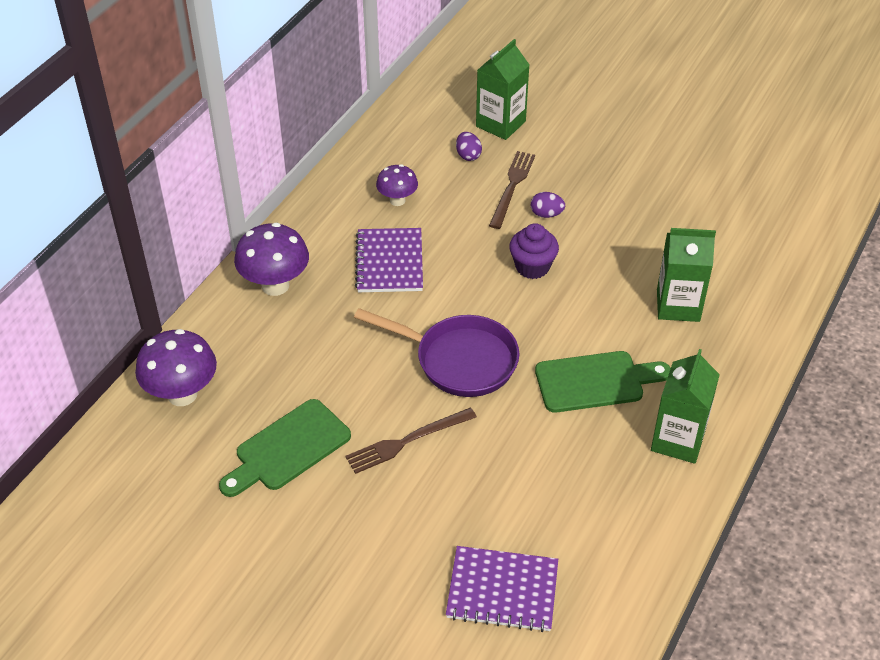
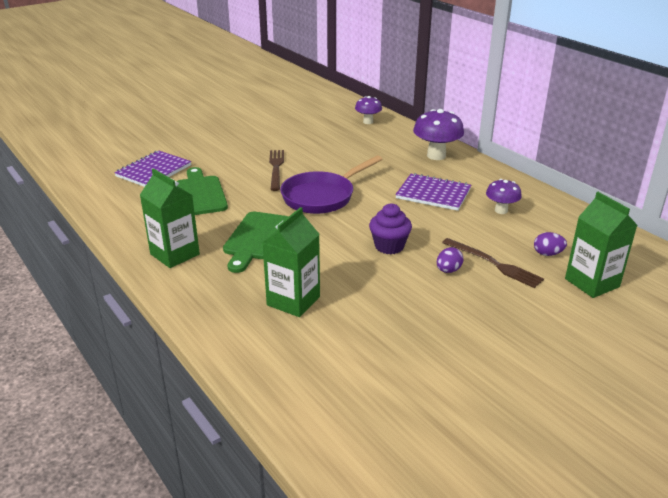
camera: 115 degrees right, 15 degrees down
purple mushroom [135,329,217,406] -> purple mushroom [355,96,382,124], size x0.61
green cutting board [219,399,351,497] -> green cutting board moved to [177,167,228,215]

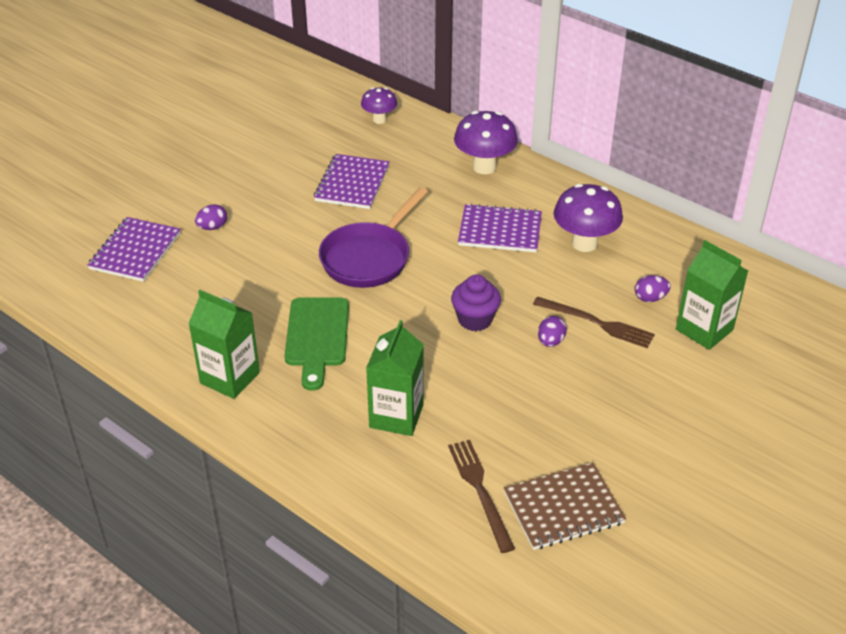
camera: 15 degrees left, 10 degrees up
green cutting board [177,167,228,215] -> none
brown fork [269,150,284,191] -> brown fork moved to [448,440,515,553]
purple mushroom [486,179,522,214] -> purple mushroom [554,184,623,252], size x1.65
none -> purple egg [195,204,227,230]
none -> purple notebook [314,154,390,209]
none -> brown notebook [504,462,626,550]

